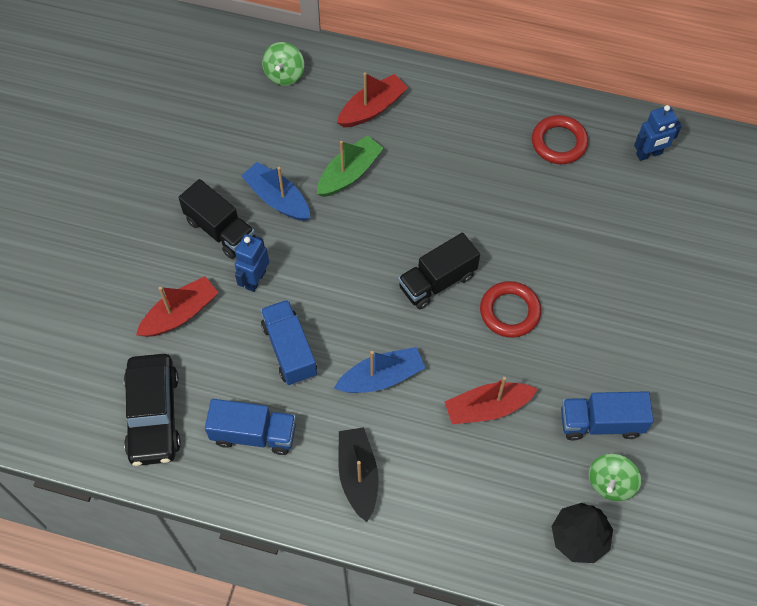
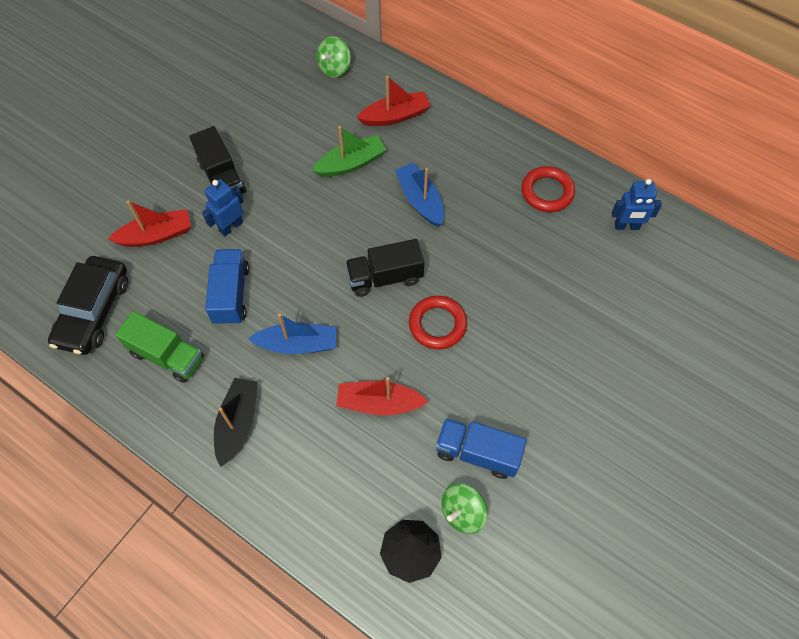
camera: 20 degrees right, 0 degrees up
blue truck [205,399,296,455] -> green truck [115,311,204,383]
blue boat [241,162,310,221] -> blue boat moved to [395,163,444,227]

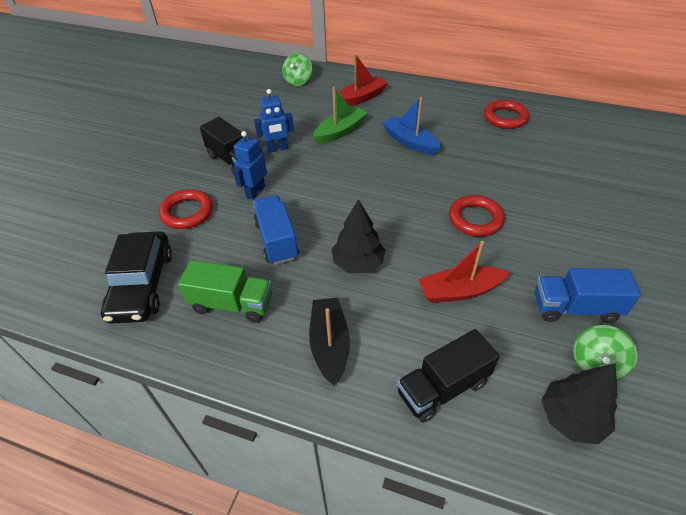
camera: 15 degrees left, 15 degrees down
red boat [107,200,191,247] -> red ring [159,189,213,229]
blue boat [248,313,336,354] -> black tree [332,199,385,273]
black truck [345,239,424,297] -> black truck moved to [397,329,500,423]
blue robot [612,179,662,230] -> blue robot moved to [254,89,294,153]

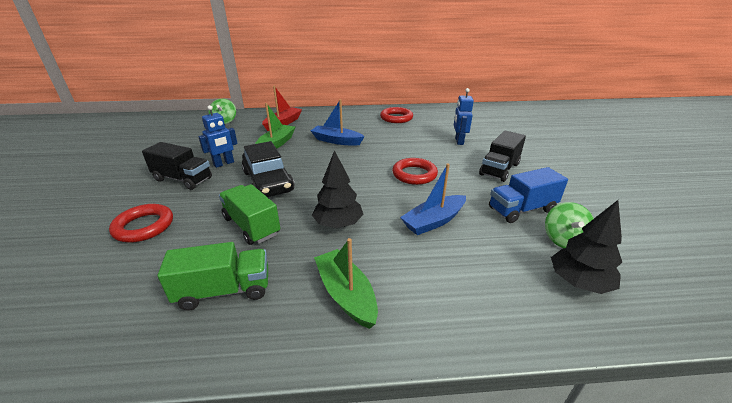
camera: 25 degrees left, 15 degrees down
black car [101,231,172,324] -> black car moved to [242,141,295,197]
blue robot [233,131,267,200] -> blue robot moved to [454,88,474,145]
blue truck [253,195,299,265] -> green truck [219,184,280,245]
black boat [309,298,350,386] -> green boat [314,238,378,329]
black truck [397,329,500,423] -> black truck moved to [479,131,526,182]
red boat [418,241,510,303] -> blue boat [400,163,466,235]

